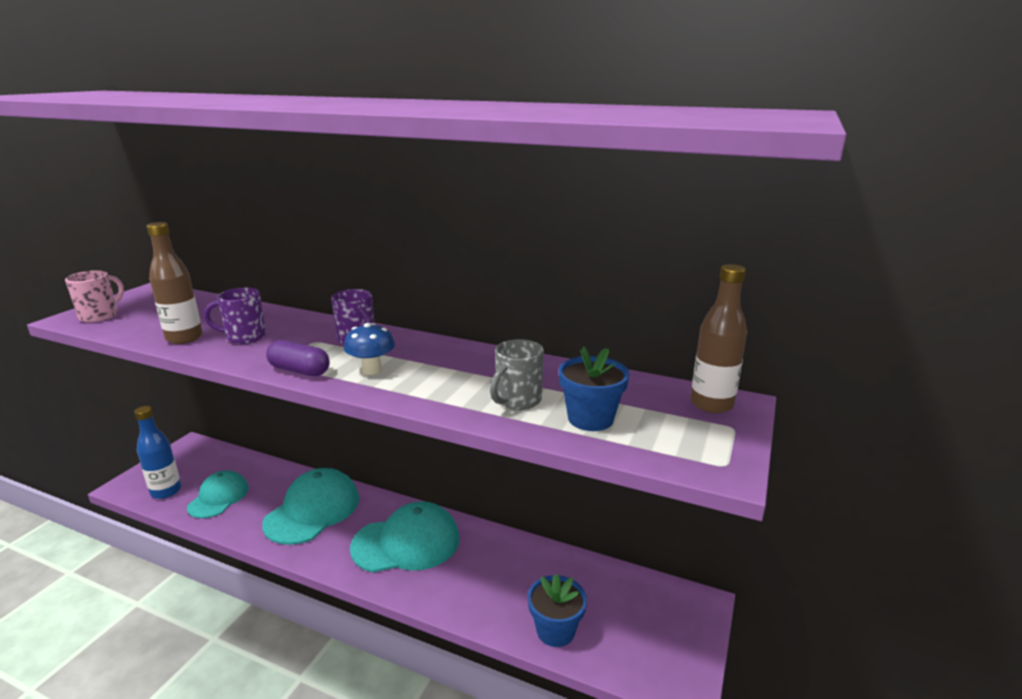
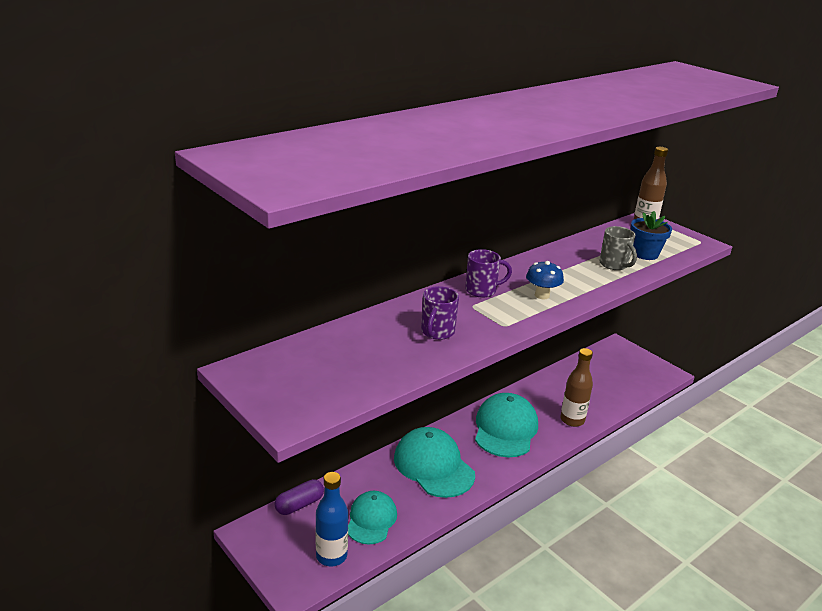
camera: 65 degrees left, 5 degrees up
pink mug [65,270,124,323] -> none
brown bottle [147,222,203,344] -> brown bottle moved to [560,348,593,427]
turquoise cap [187,470,249,518] -> turquoise cap turned 60 degrees clockwise [348,491,397,544]
purple capsule [266,340,330,376] -> purple capsule moved to [275,479,324,515]
blue flower pot [528,574,587,647] -> none

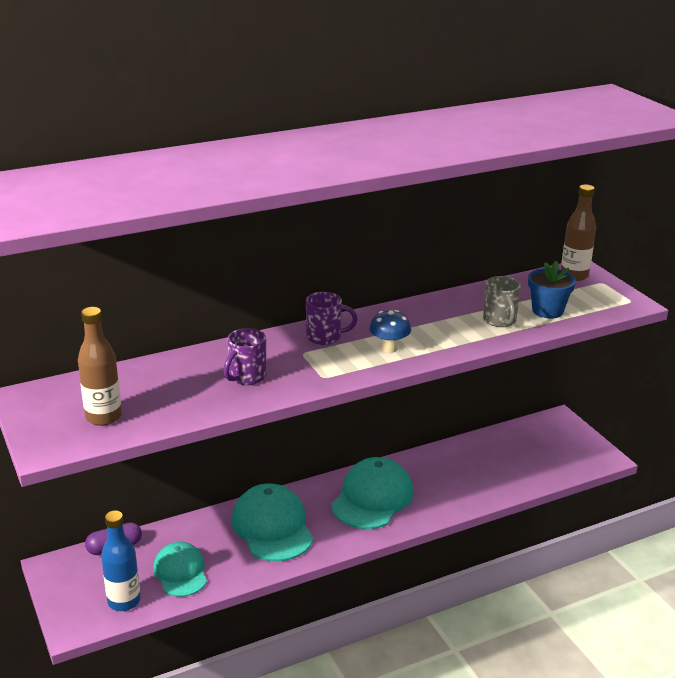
camera: 15 degrees right, 0 degrees up
turquoise cap [348,491,397,544] -> turquoise cap turned 45 degrees counterclockwise [153,542,207,597]
brown bottle [560,348,593,427] -> brown bottle moved to [78,307,122,426]

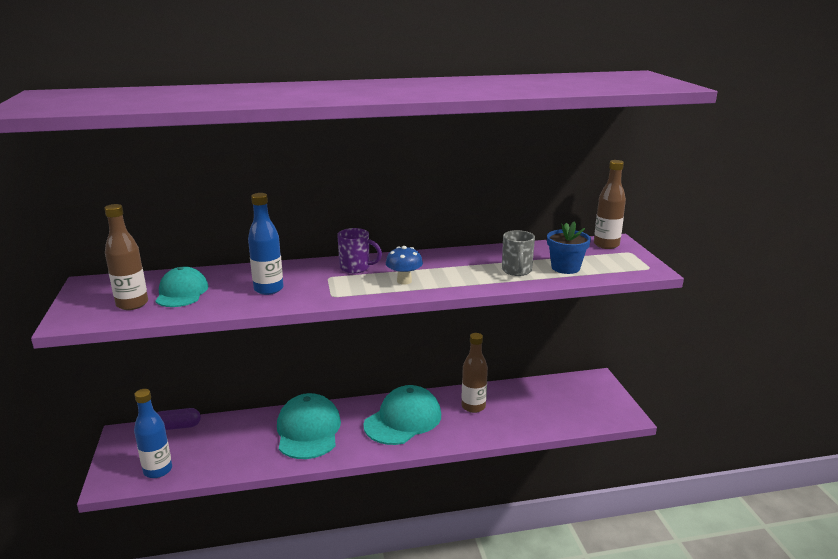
camera: 15 degrees right, 5 degrees down
turquoise cap [153,542,207,597] -> turquoise cap moved to [155,267,208,307]
purple mug [223,328,266,385] -> blue bottle [248,193,283,295]
none -> brown bottle [462,333,488,413]

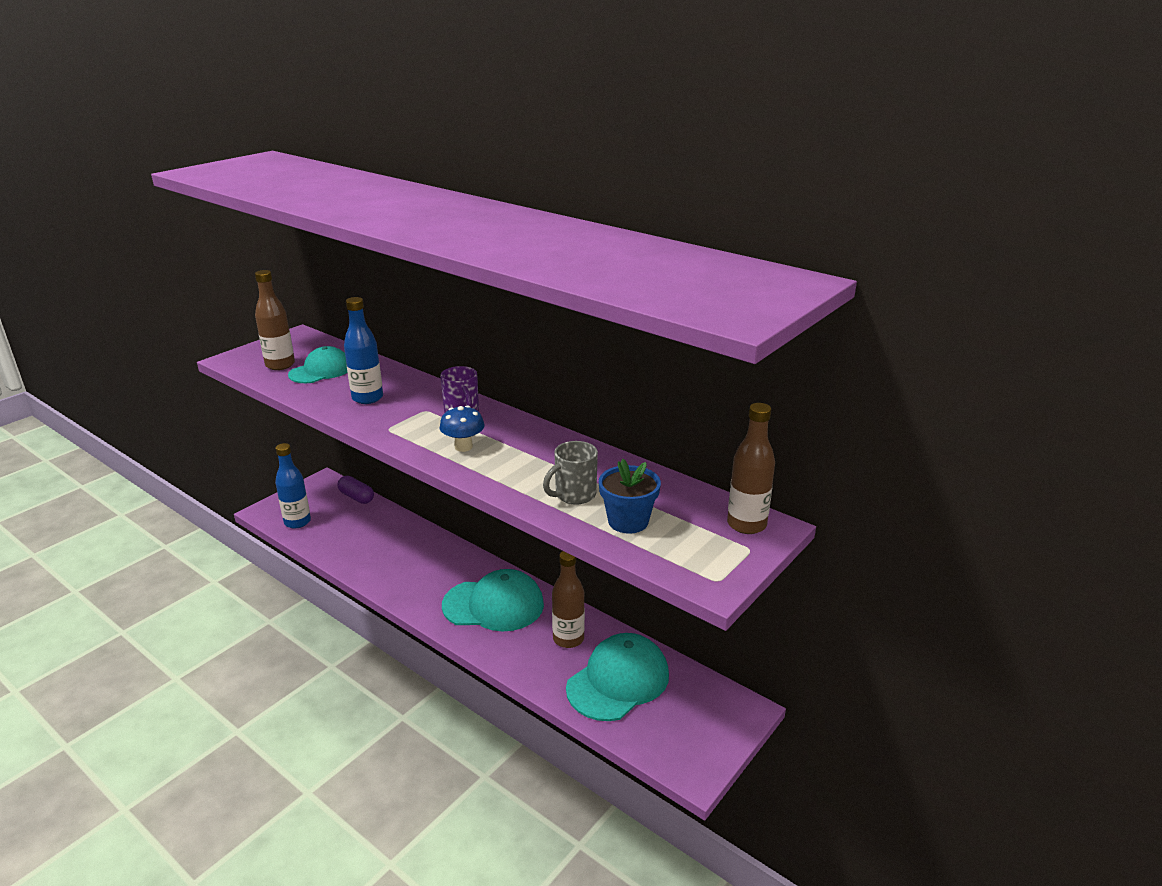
camera: 50 degrees right, 5 degrees up
turquoise cap [277,393,341,459] -> turquoise cap moved to [566,633,669,721]

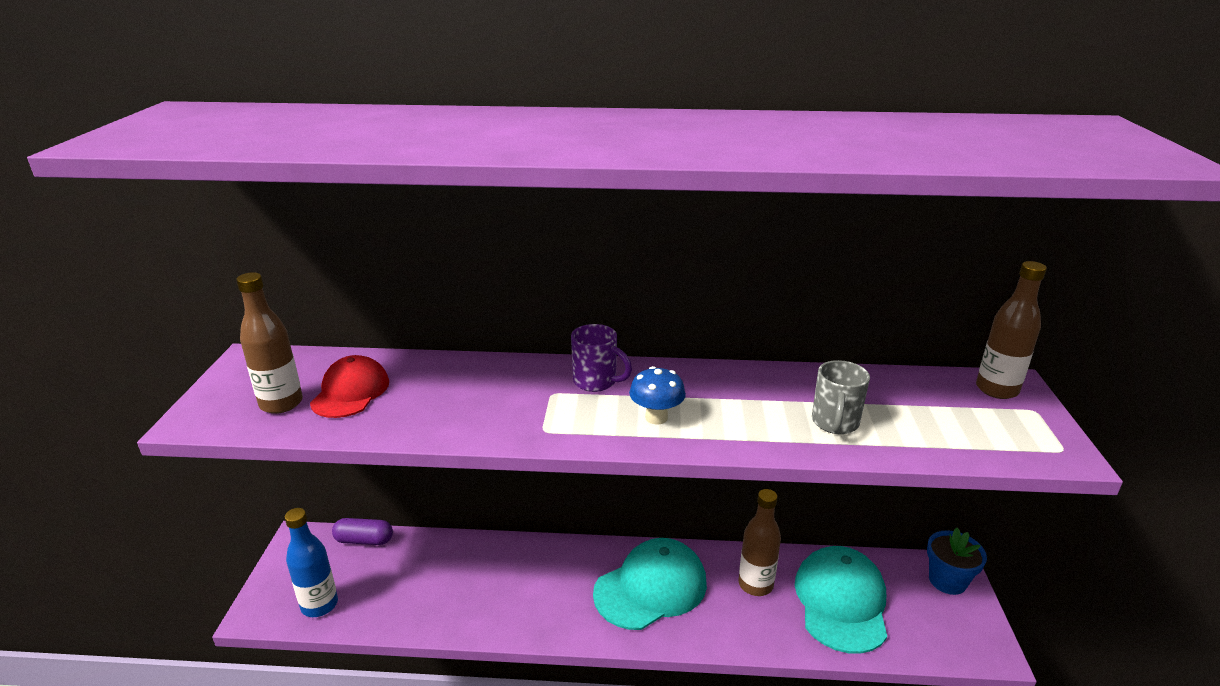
camera: 35 degrees left, 0 degrees up
turquoise cap [288,346,347,383] -> red cap [310,355,389,418]
blue bottle [344,297,383,404] -> none
blue flower pot [599,459,661,534] -> blue flower pot moved to [927,528,987,595]

